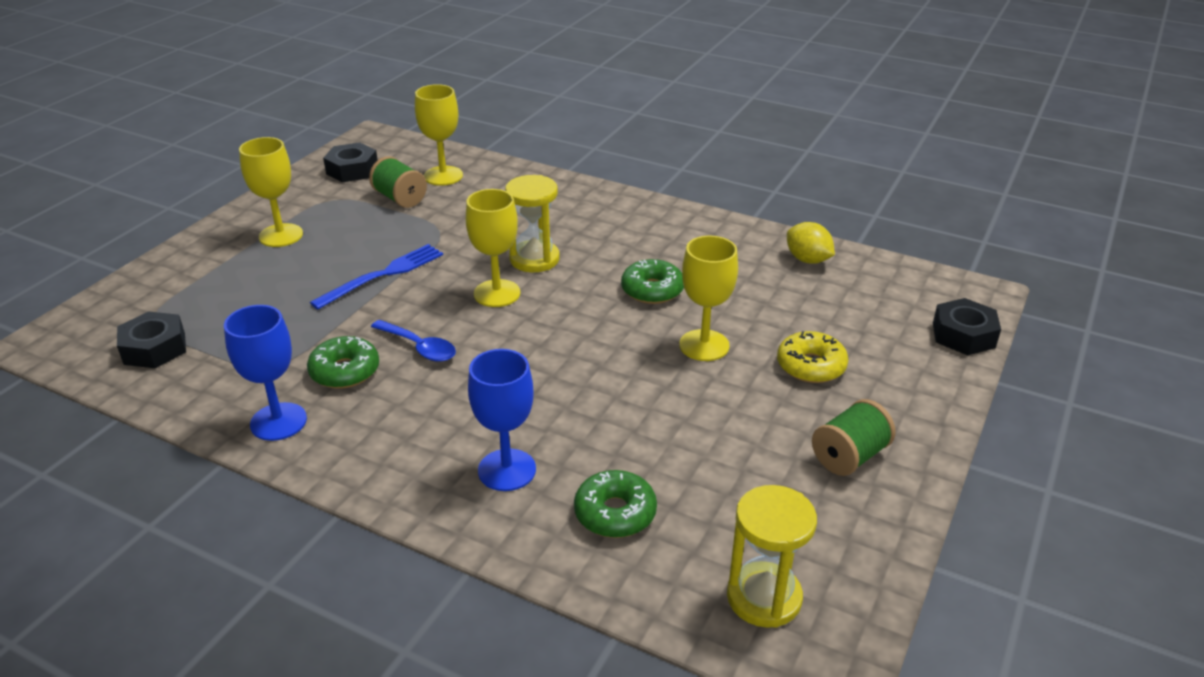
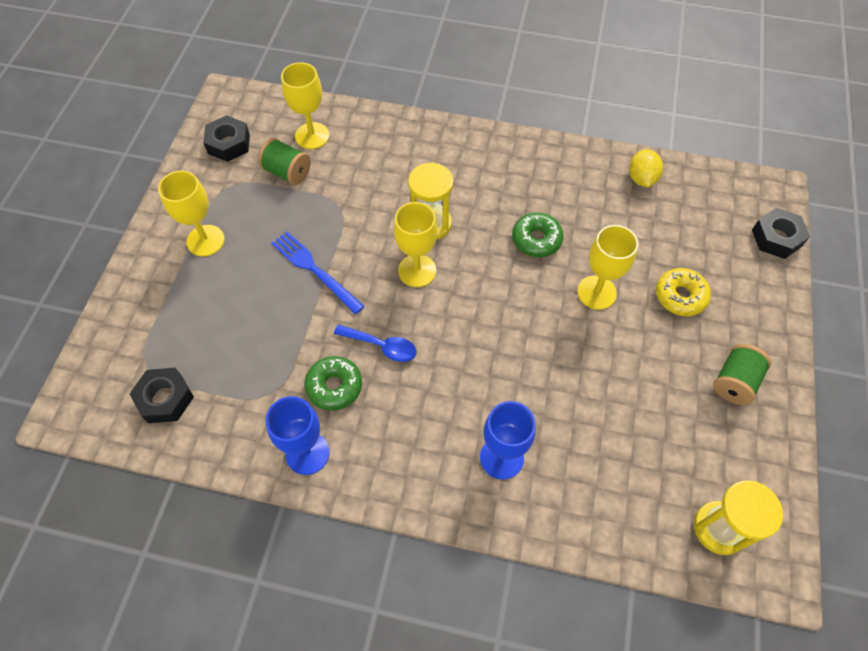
camera: 15 degrees left, 25 degrees up
blue fork [310,244,443,309] -> blue fork turned 75 degrees counterclockwise [271,231,365,314]
green donut [574,470,657,538] -> none
yellow lemon [787,222,835,264] -> yellow lemon turned 60 degrees clockwise [629,149,663,187]

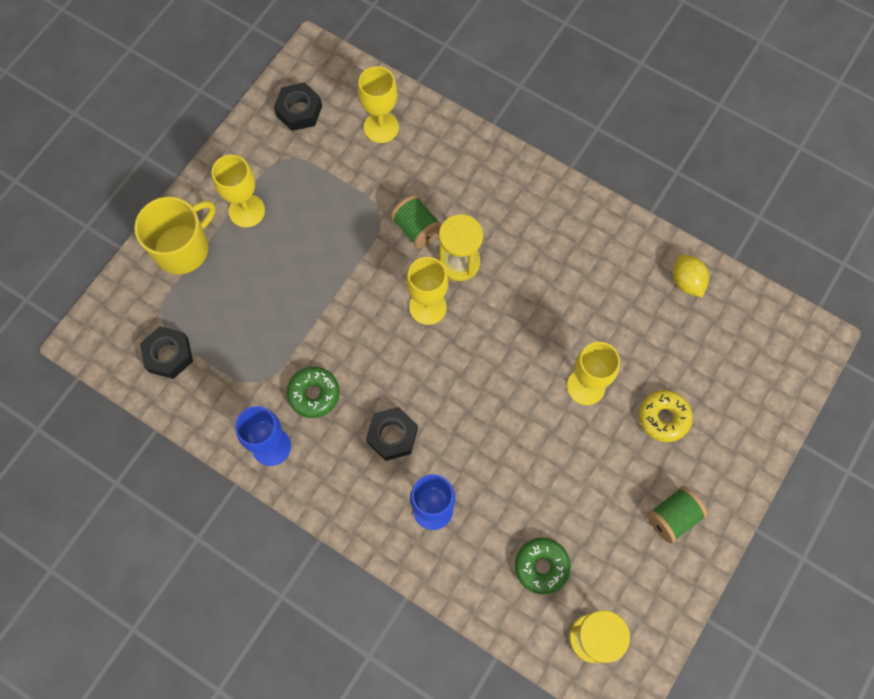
camera: 20 degrees right, 10 degrees up
green spool [258,138,311,185] -> green spool moved to [391,195,442,249]
blue fork [271,231,365,314] -> none
blue spoon [334,324,417,362] -> none
green donut [512,212,564,257] -> green donut moved to [515,538,571,595]
yellow lemon [629,149,663,187] -> yellow lemon turned 45 degrees counterclockwise [673,254,709,298]
black nut [752,208,810,259] -> black nut moved to [366,407,418,461]
none -> yellow mug [134,197,215,274]

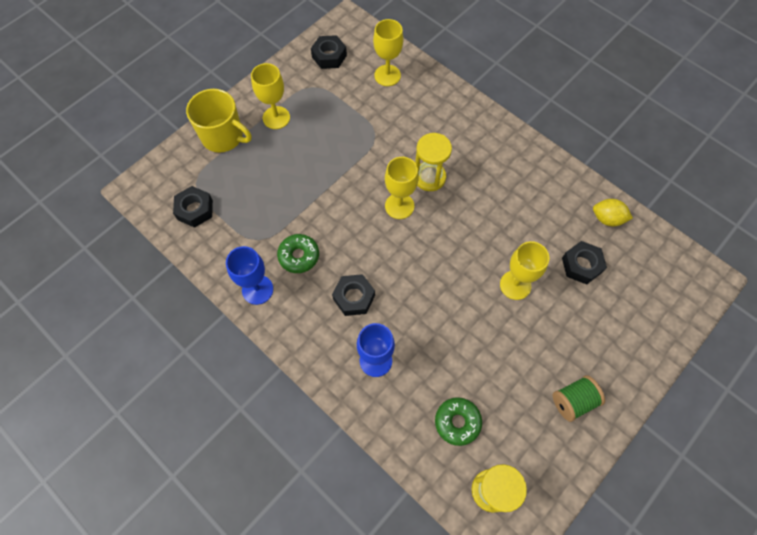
camera: 10 degrees right, 5 degrees down
yellow mug [134,197,215,274] -> yellow mug turned 60 degrees clockwise [186,89,252,153]
green spool [391,195,442,249] -> none
yellow donut [639,390,693,442] -> none
yellow lemon [673,254,709,298] -> yellow lemon turned 60 degrees counterclockwise [593,199,633,226]
none -> black nut [562,241,607,285]

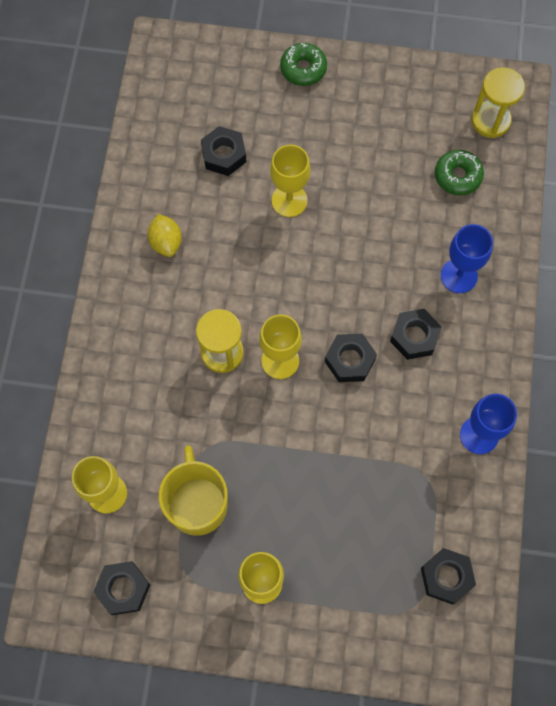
camera: 125 degrees left, 5 degrees up
yellow mug [186,89,252,153] -> yellow mug moved to [159,445,228,536]
green donut [277,234,319,273] -> green donut moved to [280,43,327,86]
green spool [553,375,605,422] -> none
yellow lemon [593,199,633,226] -> yellow lemon moved to [148,214,182,257]
none -> black nut [325,334,377,382]

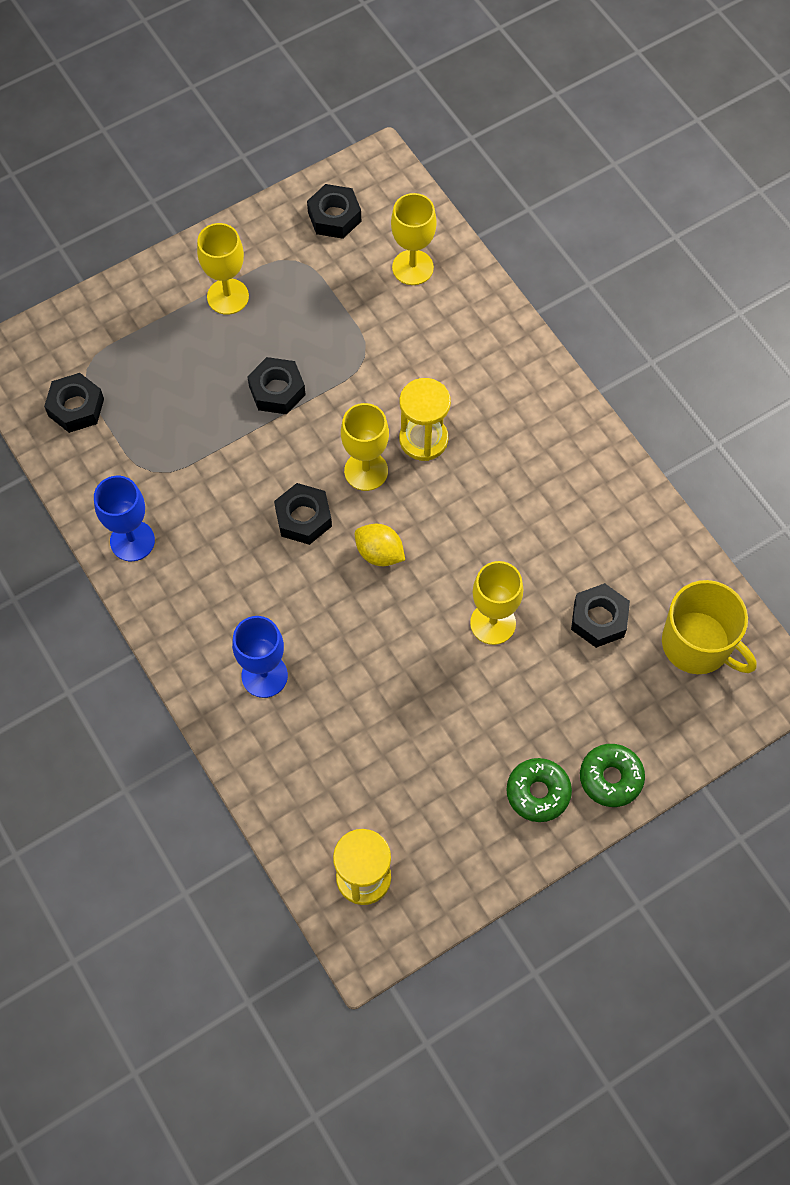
camera: 140 degrees right, 5 degrees down
yellow lemon [148,214,182,257] -> yellow lemon moved to [355,524,405,566]
yellow mug [159,445,228,536] -> yellow mug moved to [662,580,757,674]
black nut [390,309,442,360] -> black nut moved to [247,357,306,414]
green donut [435,150,484,195] -> green donut moved to [506,758,572,822]

